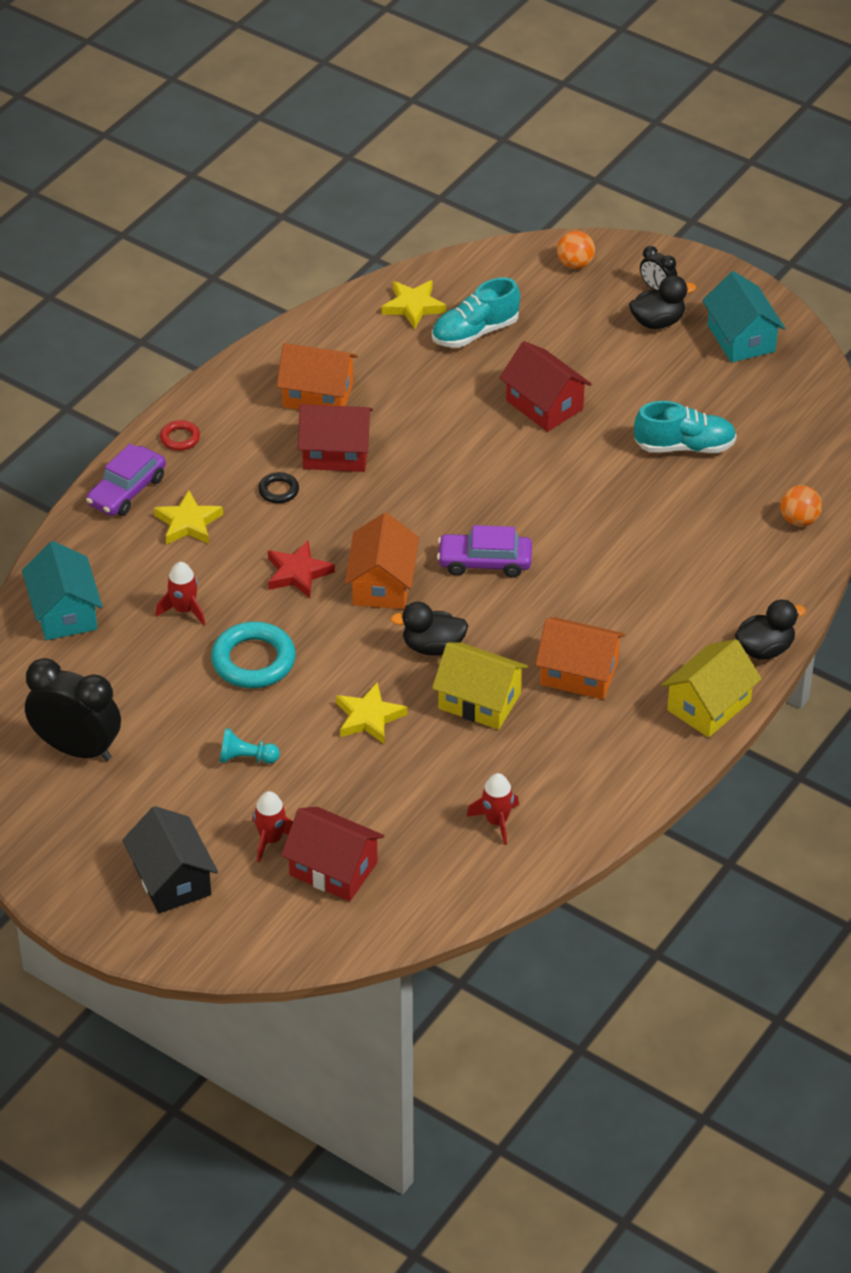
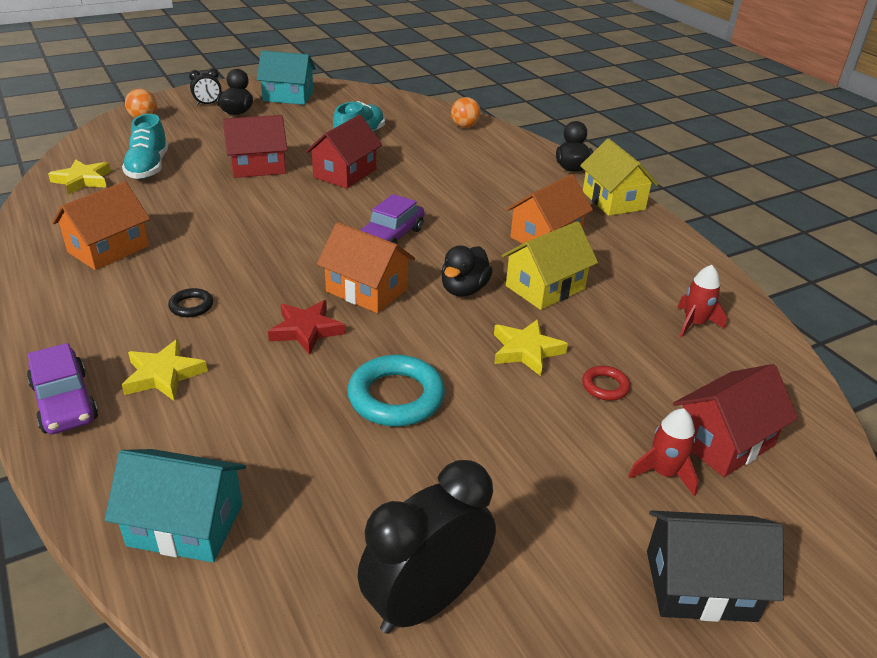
camera: 65 degrees left, 10 degrees down
red rocket [155,562,205,625] -> none
red ring [160,420,200,451] -> red ring moved to [582,366,630,401]
turquoise pawn [219,728,280,764] -> none
red house [298,404,373,472] -> red house moved to [305,115,382,189]

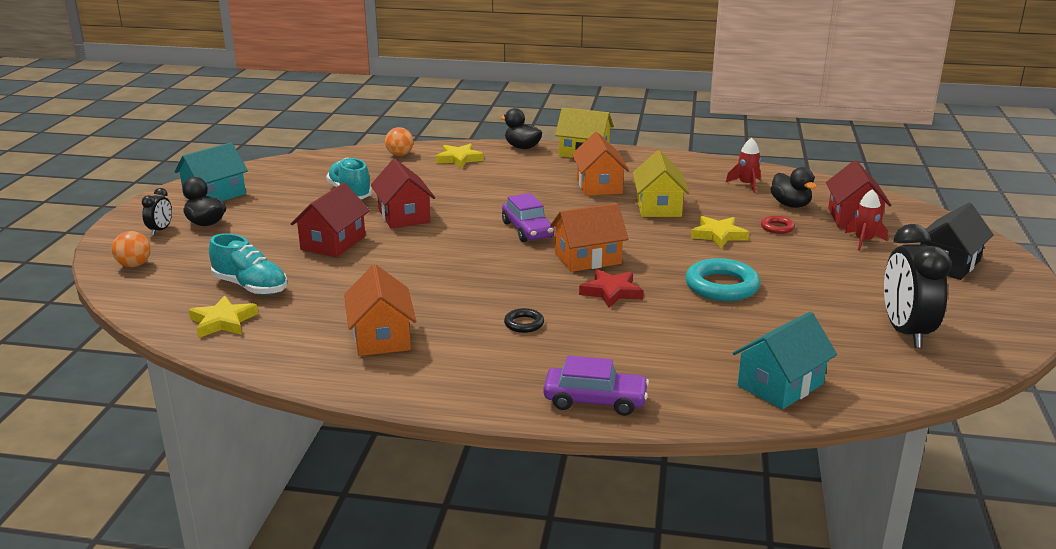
camera: 50 degrees left, 10 degrees down
yellow star [122,339,208,401] -> yellow star moved to [436,144,484,168]
black duck [441,245,493,296] -> black duck moved to [770,167,817,208]

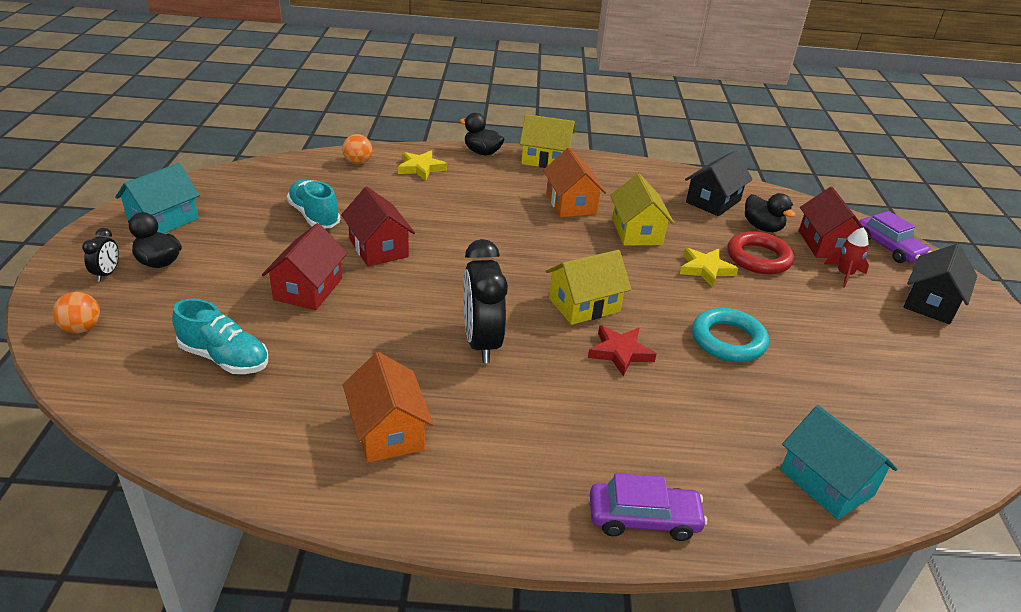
camera: 10 degrees left, 10 degrees up
yellow star [189,296,258,338] -> none
purple car [502,193,554,242] -> purple car moved to [857,211,932,263]
black ring [504,308,544,333] -> none
orange house [550,203,628,272] -> yellow house [546,250,631,325]
red rocket [726,138,761,193] -> black house [685,151,753,216]
turquoise house [733,312,837,409] -> turquoise house turned 75 degrees counterclockwise [780,405,897,519]
red ring [761,216,795,234] -> red ring [727,231,794,274], size x1.97
black clock [884,224,952,348] -> black clock moved to [463,239,508,363]

